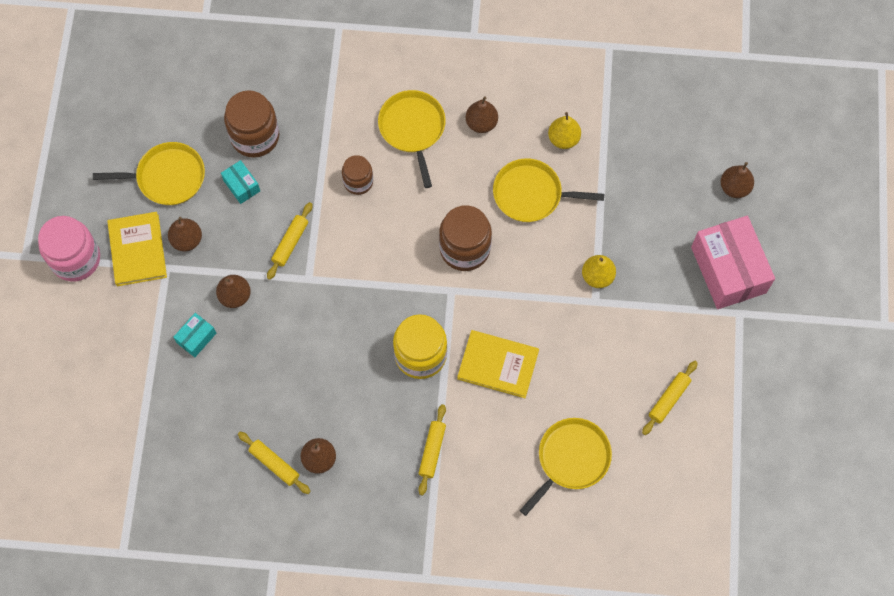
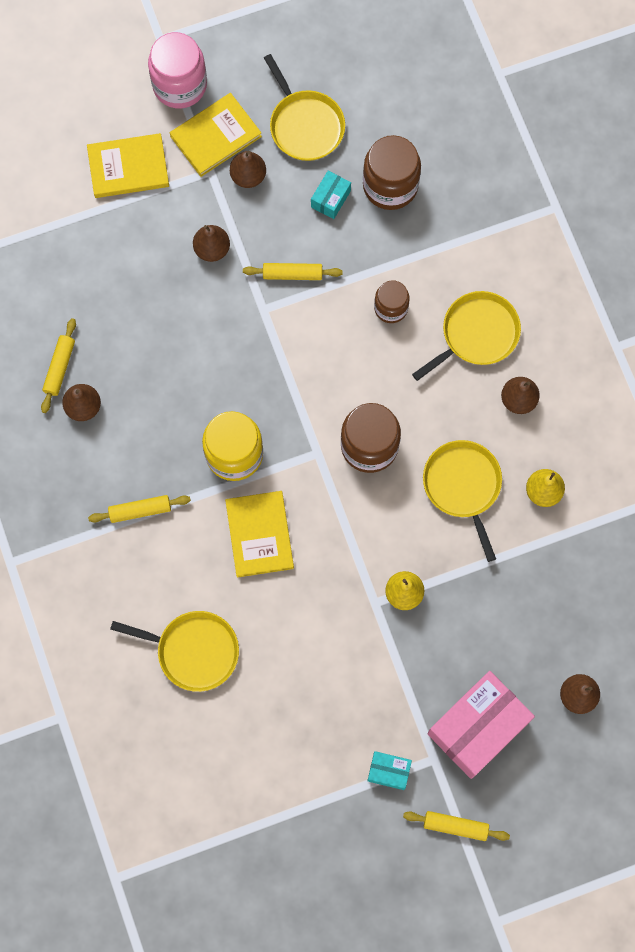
camera: 65 degrees right, 5 degrees up
turquoise box [173,313,216,357] -> turquoise box moved to [367,751,412,790]
yellow rolling pin [642,361,698,435] -> yellow rolling pin moved to [403,811,510,841]
none -> yellow book [87,133,169,198]

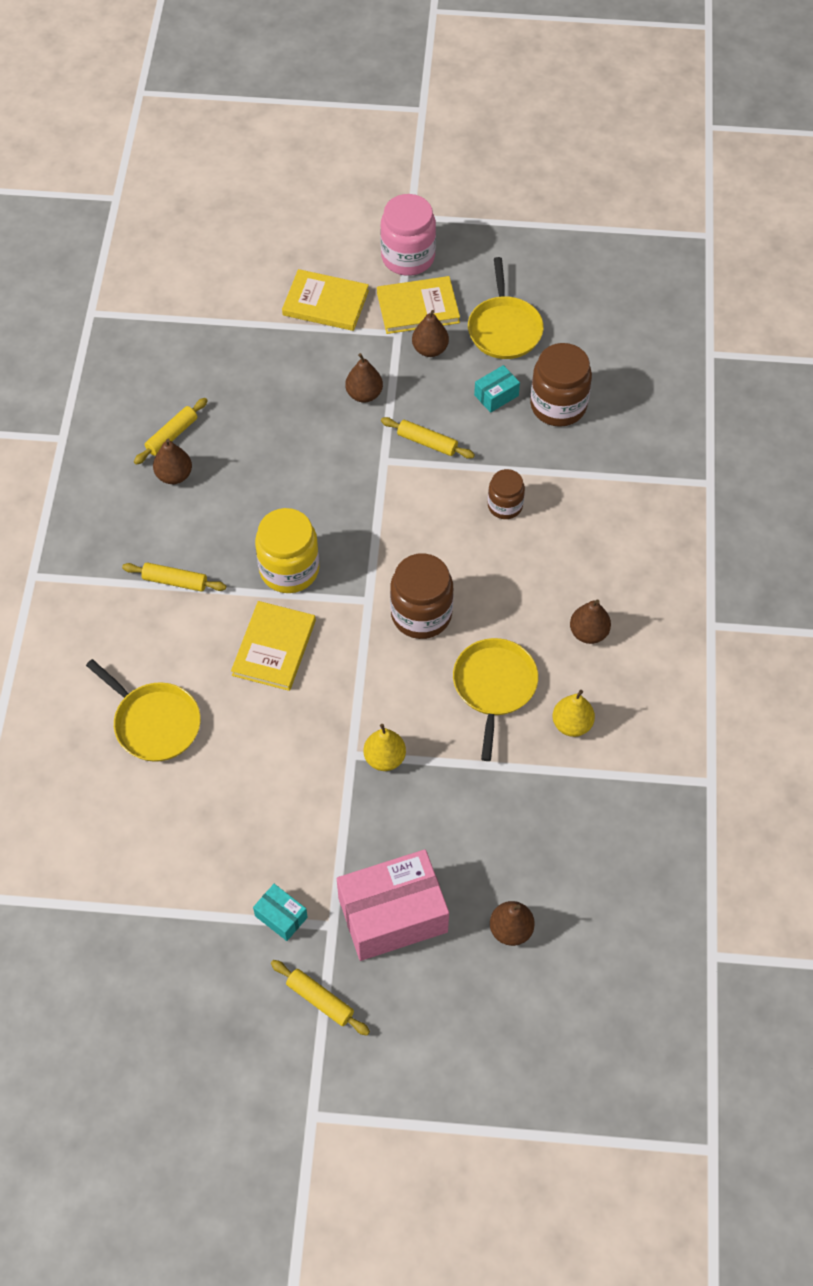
camera: 25 degrees right, 15 degrees down
yellow pan [412,291,521,381] -> none

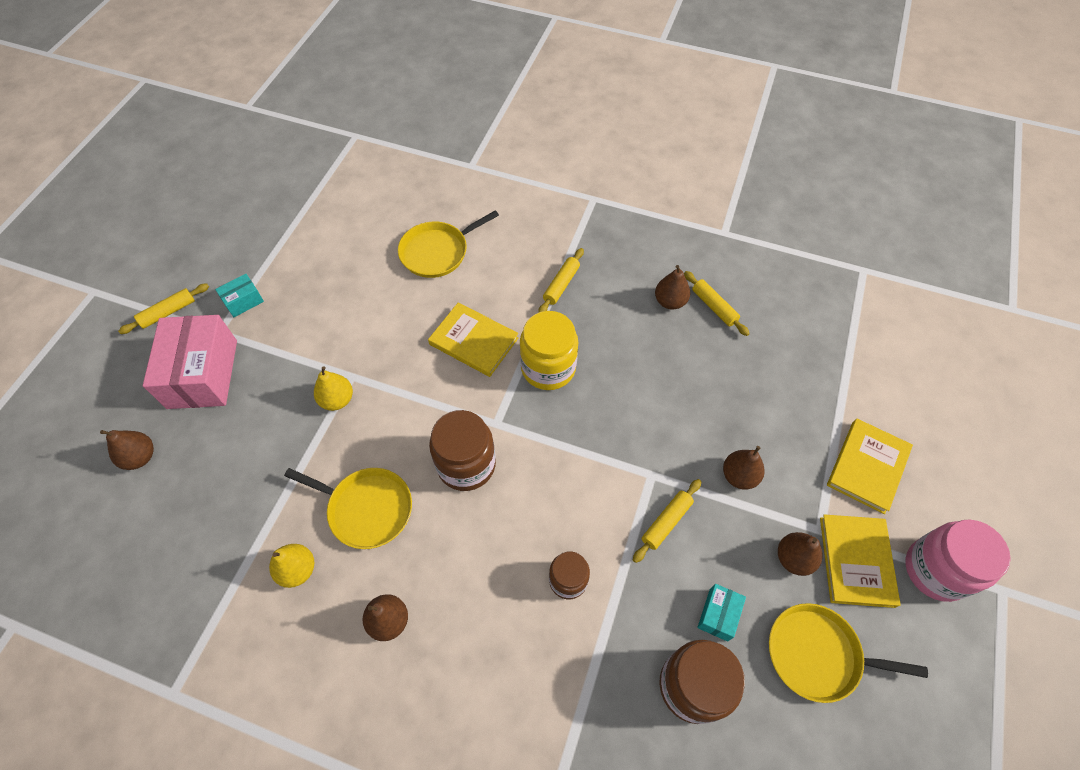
camera: 105 degrees right, 0 degrees up
turquoise box [474,365,520,413] -> turquoise box turned 45 degrees clockwise [697,584,746,641]

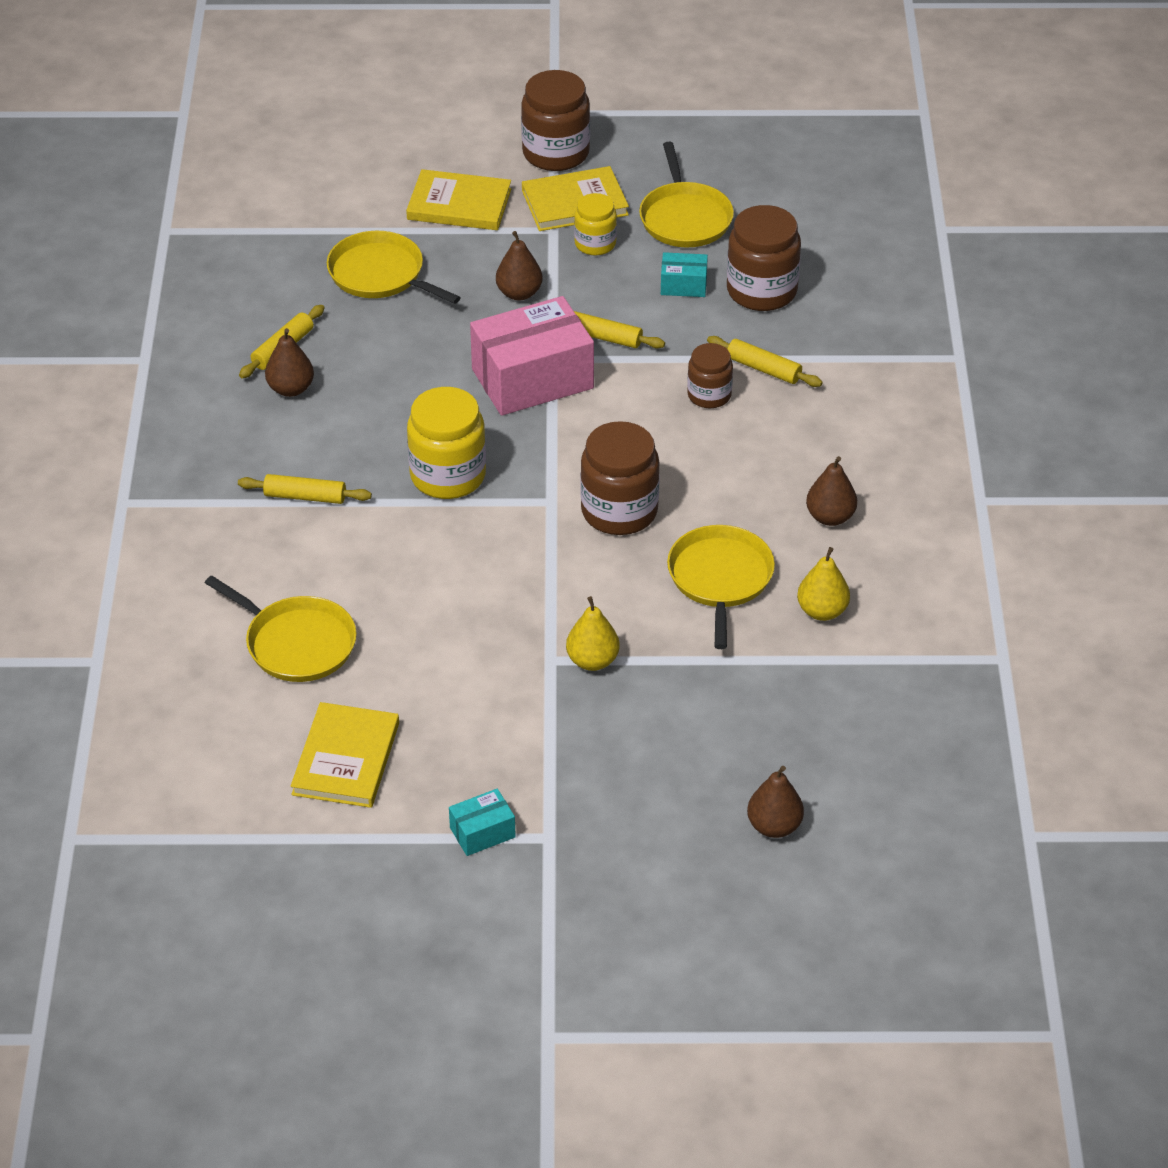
camera: 110 degrees left, 15 degrees down
yellow rolling pin [118,283,209,334] -> yellow rolling pin moved to [707,336,823,387]
pink box [143,315,237,409] -> pink box moved to [470,296,594,416]
turquoise box [215,274,264,317] -> turquoise box turned 60 degrees counterclockwise [449,789,516,856]
yellow book [428,302,518,377] -> yellow book moved to [291,702,399,808]
brown pear [778,532,823,576] -> yellow jar [574,193,617,256]
pink jar [905,519,1011,602] -> brown jar [521,70,590,171]
none -> yellow pan [327,231,461,304]

